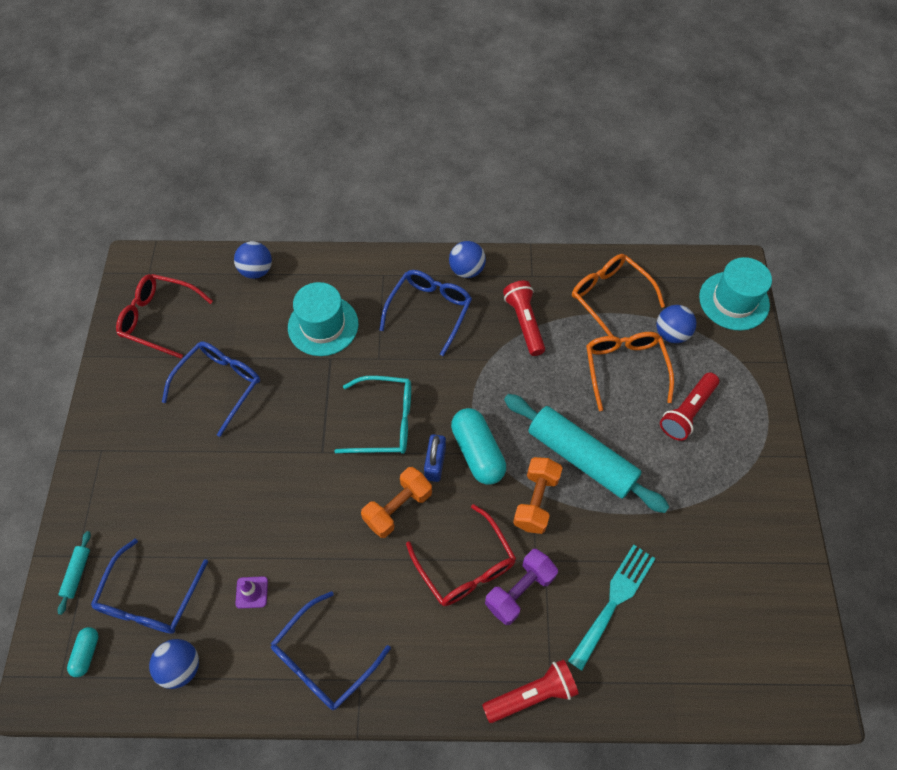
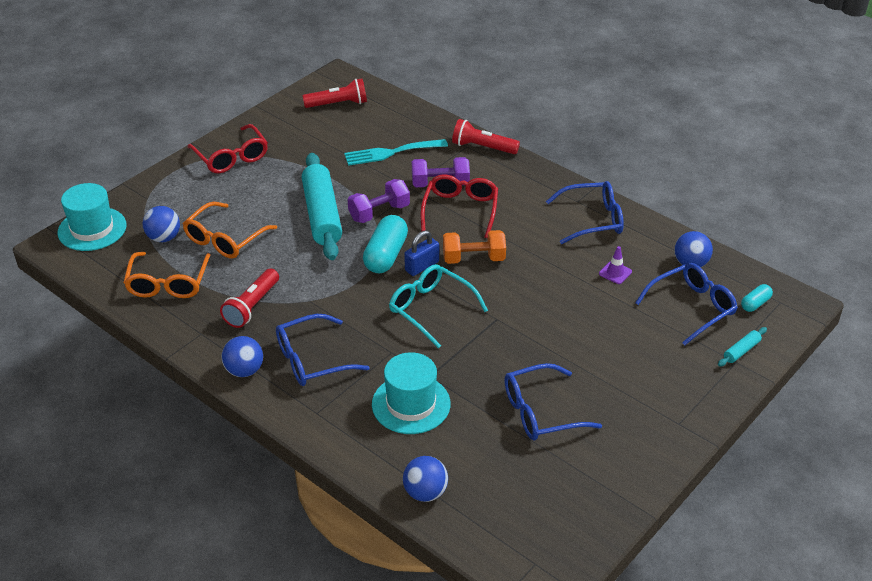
camera: 140 degrees left, 20 degrees down
red glasses [116,274,213,359] -> red glasses moved to [187,124,268,173]
orange dumbbell [513,457,562,534] -> purple dumbbell [348,179,410,223]
red flashlight [660,372,719,441] -> red flashlight moved to [303,78,367,108]

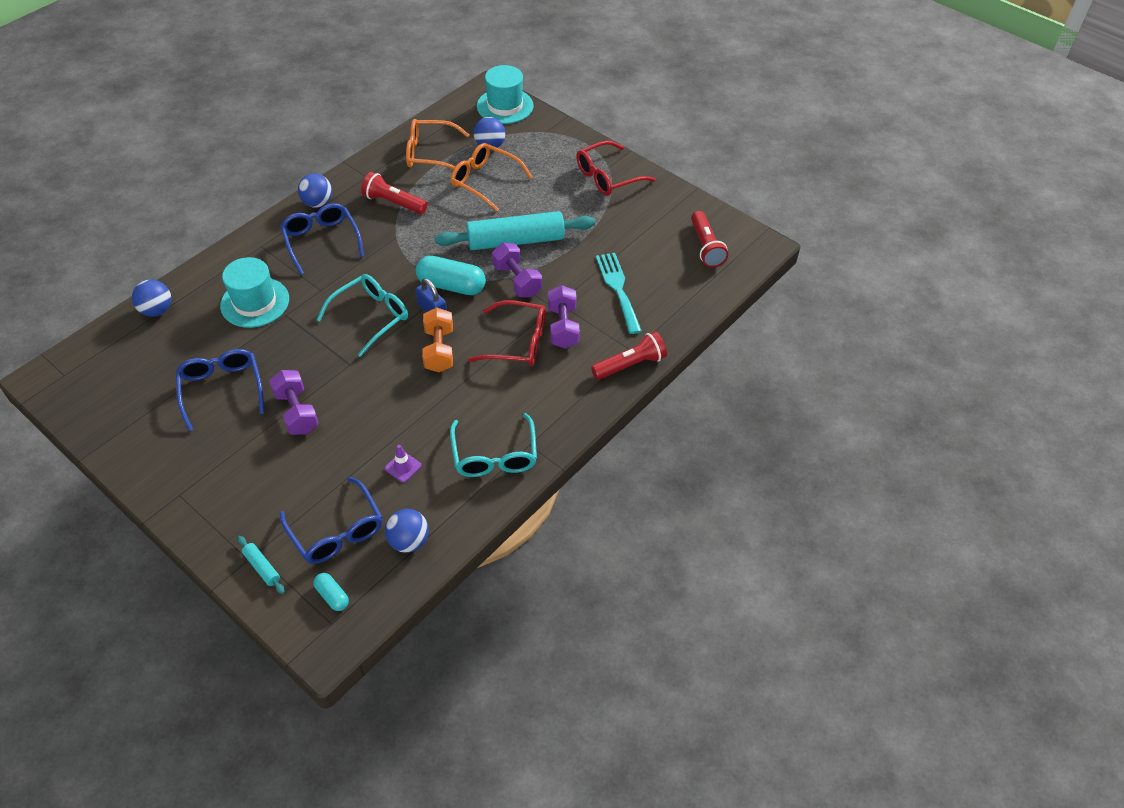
camera: 90 degrees right, 10 degrees up
red flashlight [452,119,520,154] -> red flashlight turned 45 degrees clockwise [591,331,667,380]
blue glasses [546,181,624,244] -> turquoise glasses [450,413,537,477]
none -> purple dumbbell [269,370,319,435]

